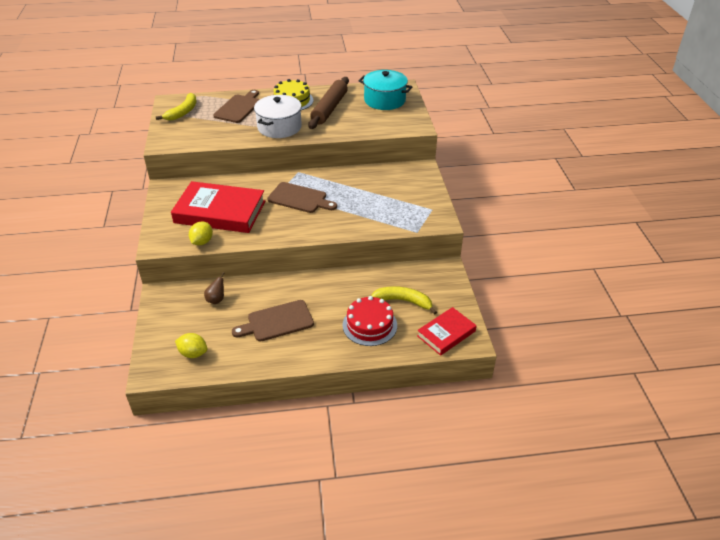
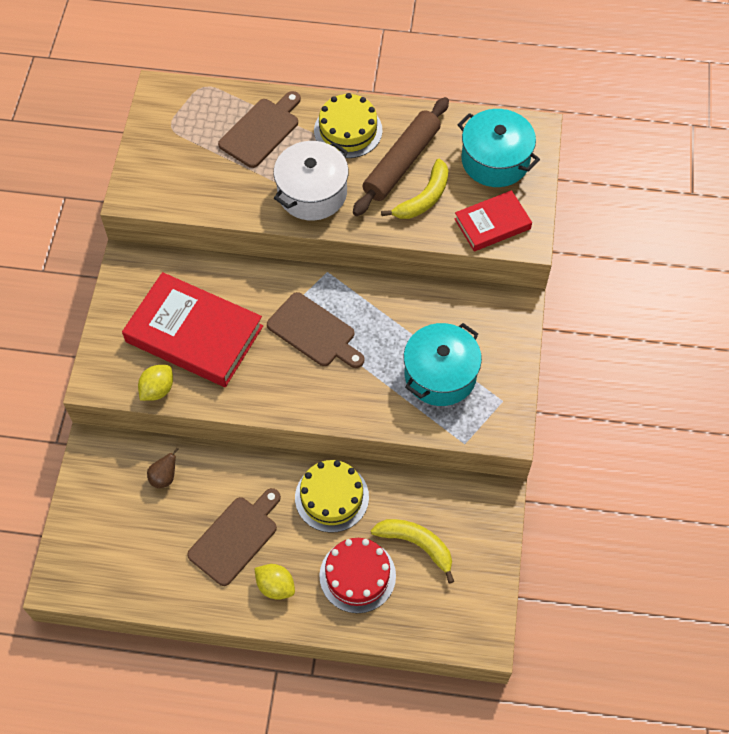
camera: 15 degrees right, 20 degrees up
yellow banana [155,93,197,120] -> yellow banana moved to [381,159,448,219]
yellow lemon [175,333,208,358] -> yellow lemon moved to [255,564,295,600]
brown cutting board [232,300,314,341] -> brown cutting board turned 135 degrees clockwise [187,488,281,586]
red book [417,307,477,356] -> red book moved to [454,190,532,251]
none -> yellow cake [295,460,369,533]
none -> turquoise pot [404,323,482,406]

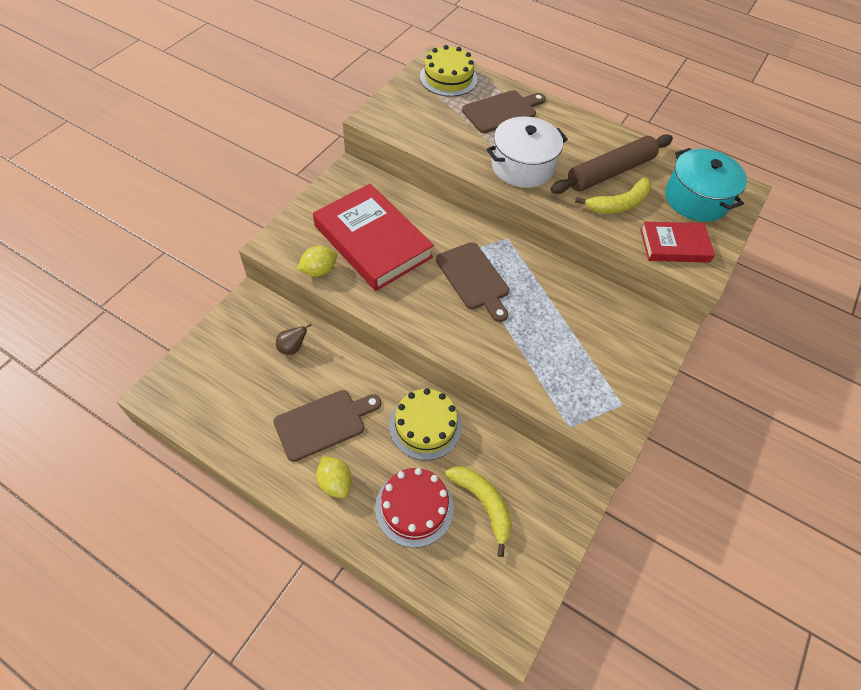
camera: 20 degrees right, 5 degrees down
yellow cake [314,93,382,158] -> yellow cake moved to [420,45,477,97]
turquoise pot [404,323,482,406] -> none

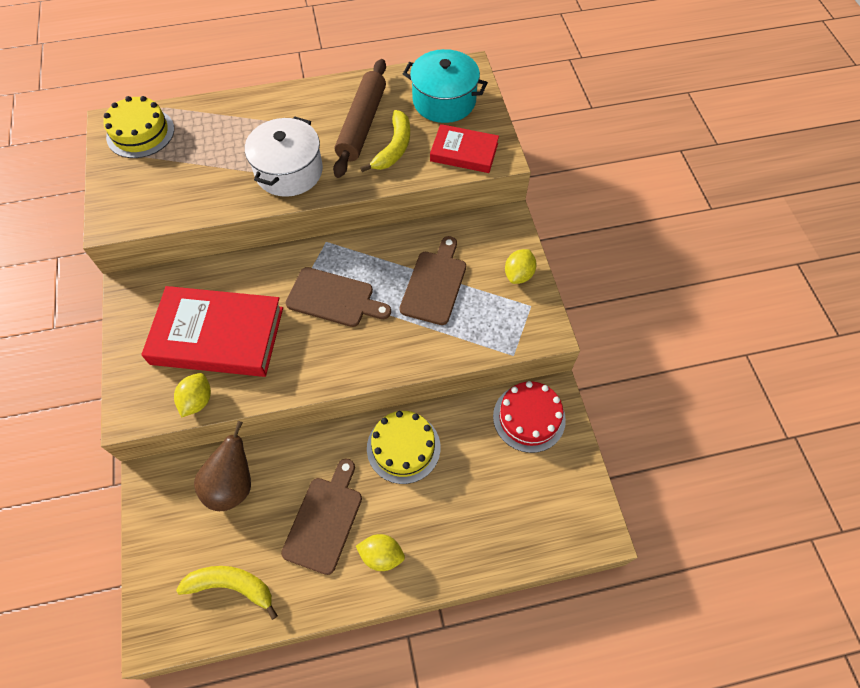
camera: 40 degrees left, 5 degrees up
brown pear [276,324,312,355] -> brown pear [194,421,251,511], size x1.88
red cake [375,468,454,548] -> red cake moved to [493,381,566,453]
yellow banana [445,466,512,557] -> yellow banana moved to [176,566,278,620]
brown cutting board [462,90,546,133] -> brown cutting board moved to [399,236,466,325]
red book [640,221,715,263] -> red book turned 60 degrees clockwise [430,124,499,173]
none -> yellow lemon [505,249,536,284]

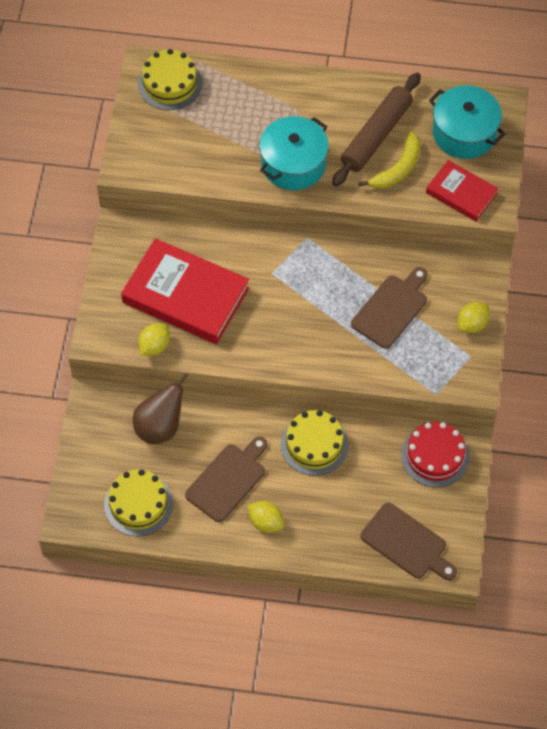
camera: 20 degrees right, 0 degrees up
yellow banana [176,566,278,620] -> yellow cake [104,469,173,536]
white pot [245,116,323,197] -> turquoise pot [259,116,329,190]
brown cutting board [286,267,391,327] -> brown cutting board moved to [361,503,457,580]

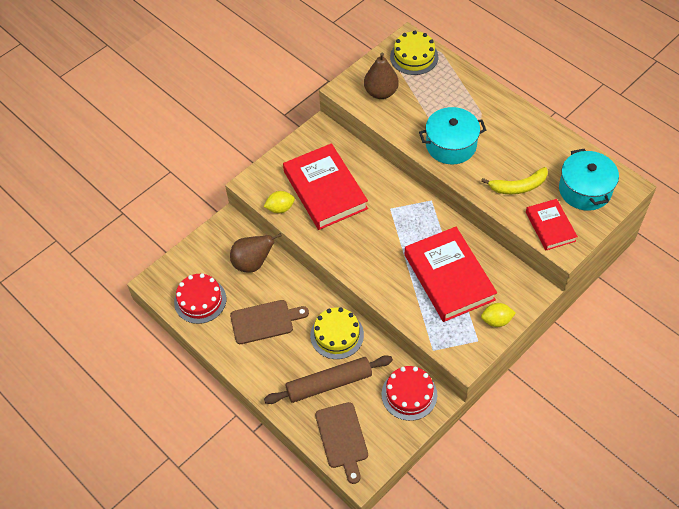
camera: 40 degrees right, 5 degrees down
yellow cake [104,469,173,536] -> red cake [174,273,226,324]
yellow lemon [247,501,284,533] -> none
brown rolling pin [332,73,421,187] -> brown rolling pin moved to [264,355,393,404]
brown cutting board [351,267,428,349] -> red book [405,227,497,322]
none -> brown pear [364,53,399,99]

